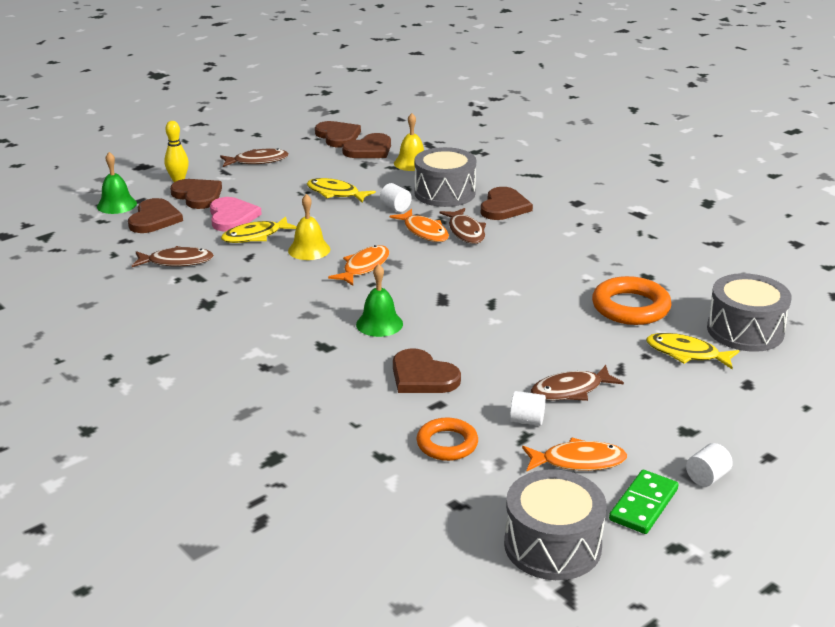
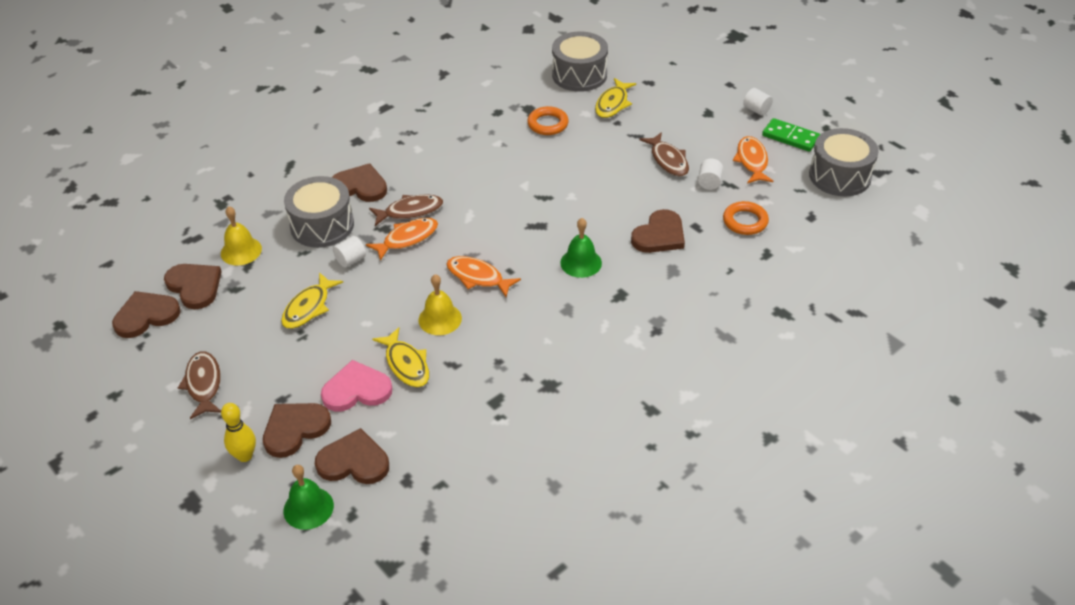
camera: 90 degrees left, 15 degrees up
brown fish [132,246,214,267] -> none
orange ring [592,276,672,325] -> orange ring [527,106,569,135], size x0.66

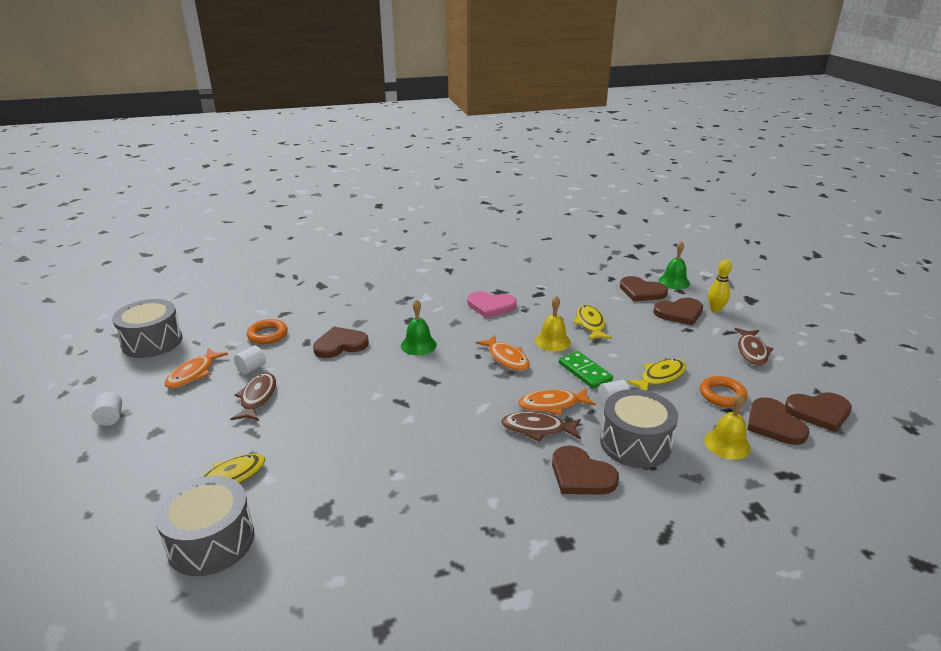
camera: 155 degrees left, 15 degrees down
pink heart [321,360,392,411] -> pink heart moved to [467,291,517,318]
orange ring [527,106,569,135] -> orange ring moved to [700,376,747,407]
green domino [762,118,820,152] -> green domino moved to [559,351,613,389]

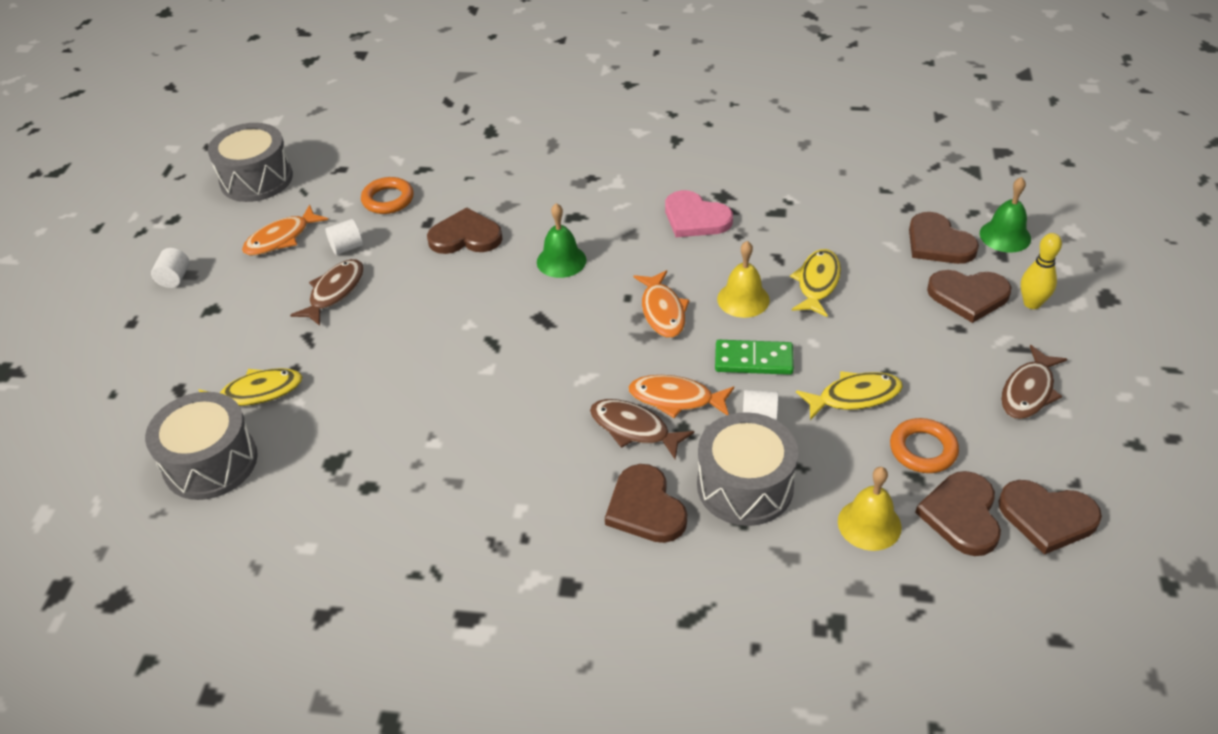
camera: 25 degrees right, 15 degrees up
green domino [559,351,613,389] -> green domino turned 75 degrees counterclockwise [715,340,794,375]

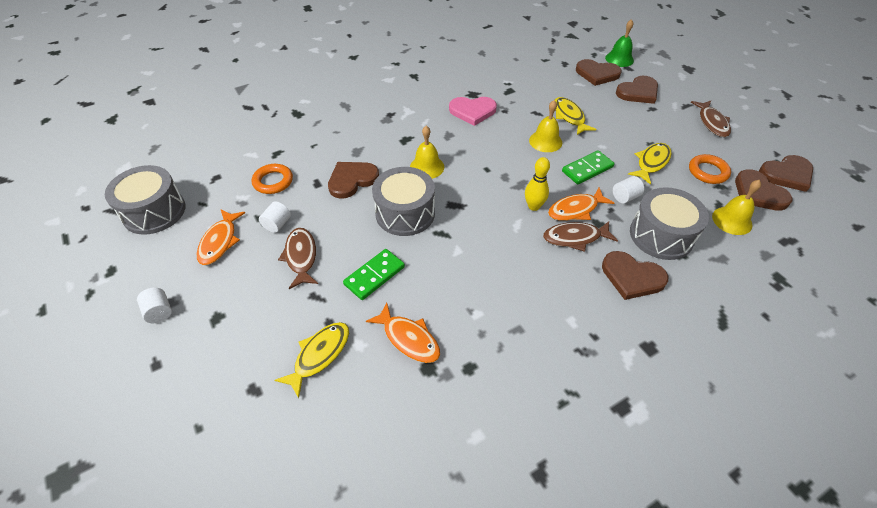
camera: 40 degrees left, 5 degrees up
grey drum [145,392,258,500] -> grey drum moved to [372,167,435,236]
green bell [537,203,586,278] -> yellow bell [410,126,444,179]
orange fish [634,270,690,338] -> orange fish moved to [366,303,440,363]
yellow bowling pin [1021,233,1062,309] -> yellow bowling pin moved to [525,157,550,211]
none -> green domino [343,249,405,300]

